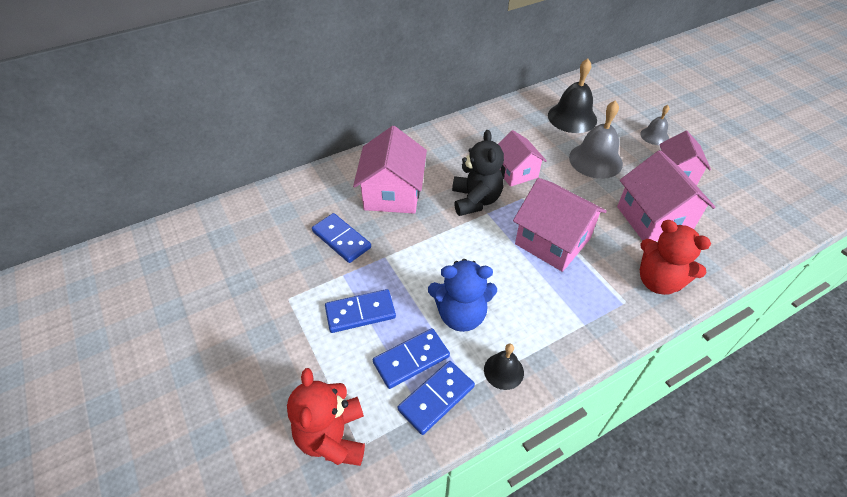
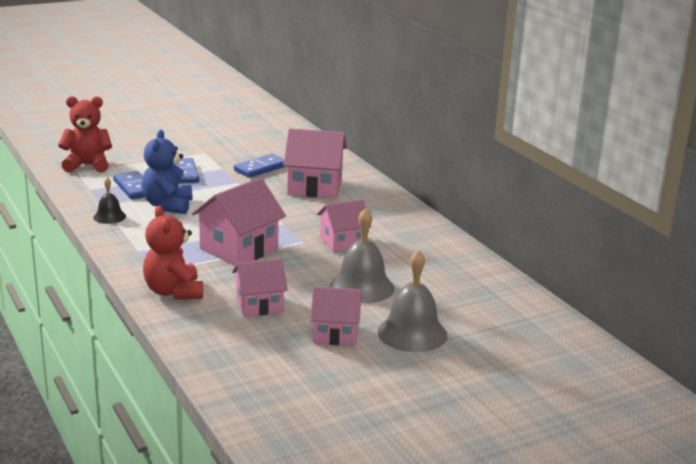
camera: 90 degrees right, 25 degrees down
blue domino [398,361,475,435] -> none
black teddy bear [452,130,504,216] -> none
black bell [548,59,597,133] -> none
pink house [617,150,716,242] -> pink house [232,259,288,317], size x0.66
grey bell [640,105,669,145] -> grey bell [377,249,447,352], size x1.81
red teddy bear [640,220,711,295] -> red teddy bear turned 60 degrees counterclockwise [143,205,203,300]

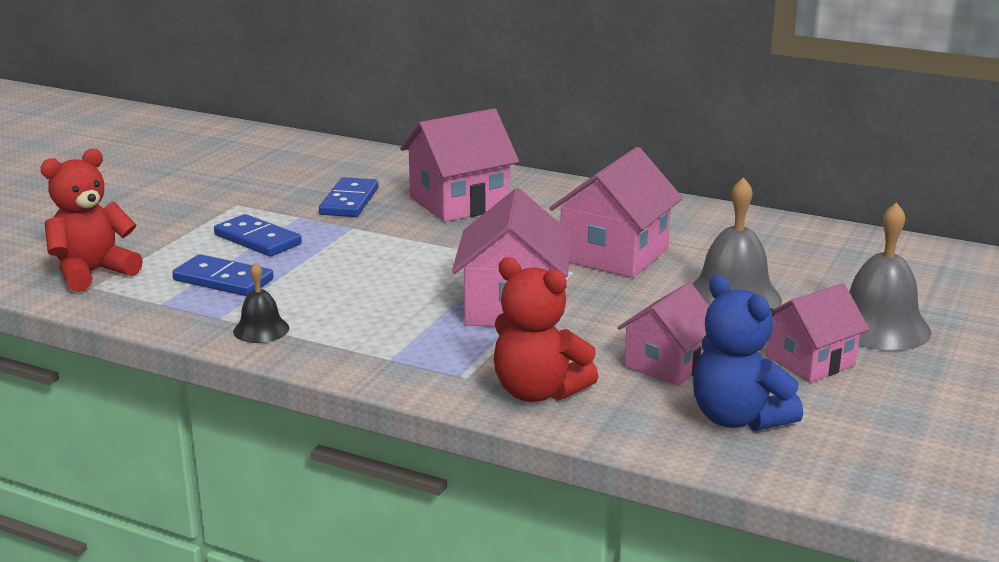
camera: 35 degrees left, 0 degrees up
blue teddy bear [142,130,192,214] -> blue teddy bear moved to [693,275,803,431]
pink house [317,199,371,252] -> pink house [549,147,683,278], size x1.52

